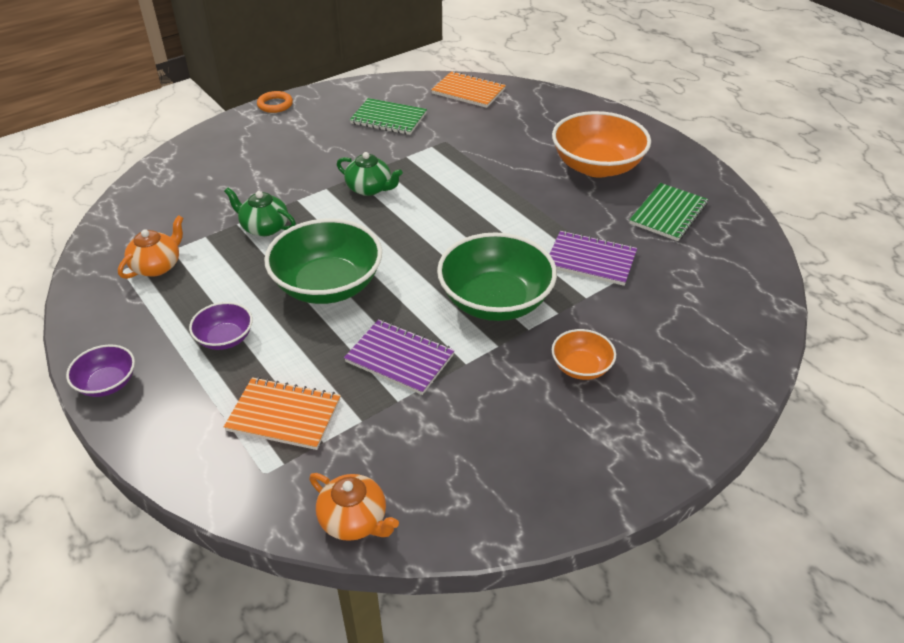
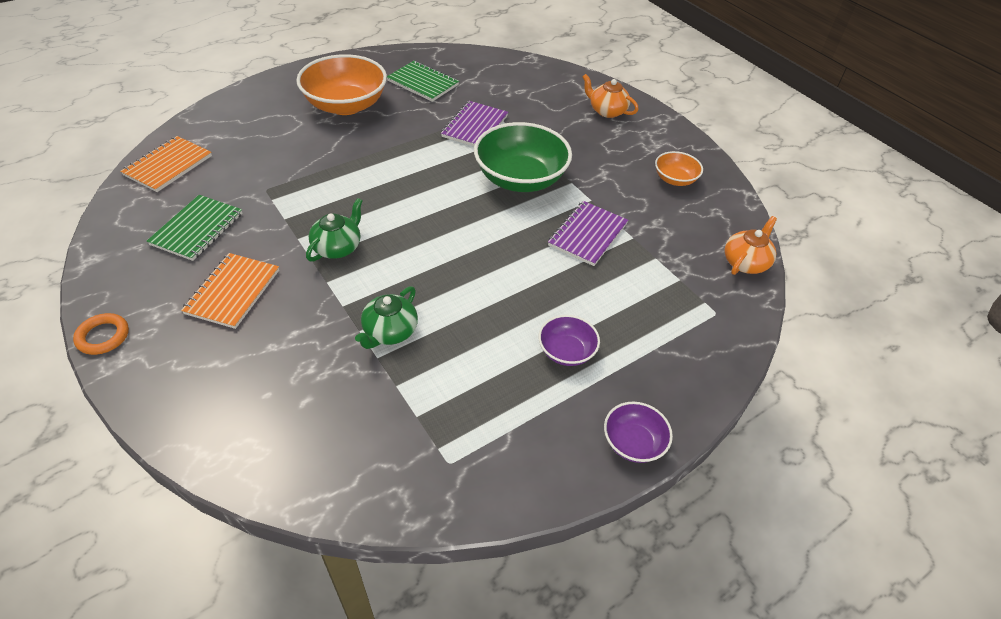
camera: 90 degrees left, 5 degrees up
orange teapot [118,215,183,279] -> orange teapot moved to [583,74,639,118]
orange notebook [224,377,341,450] -> orange notebook moved to [181,253,279,329]
green bowl [264,219,382,304] -> none
orange bowl [552,329,616,380] -> orange bowl moved to [655,151,703,186]

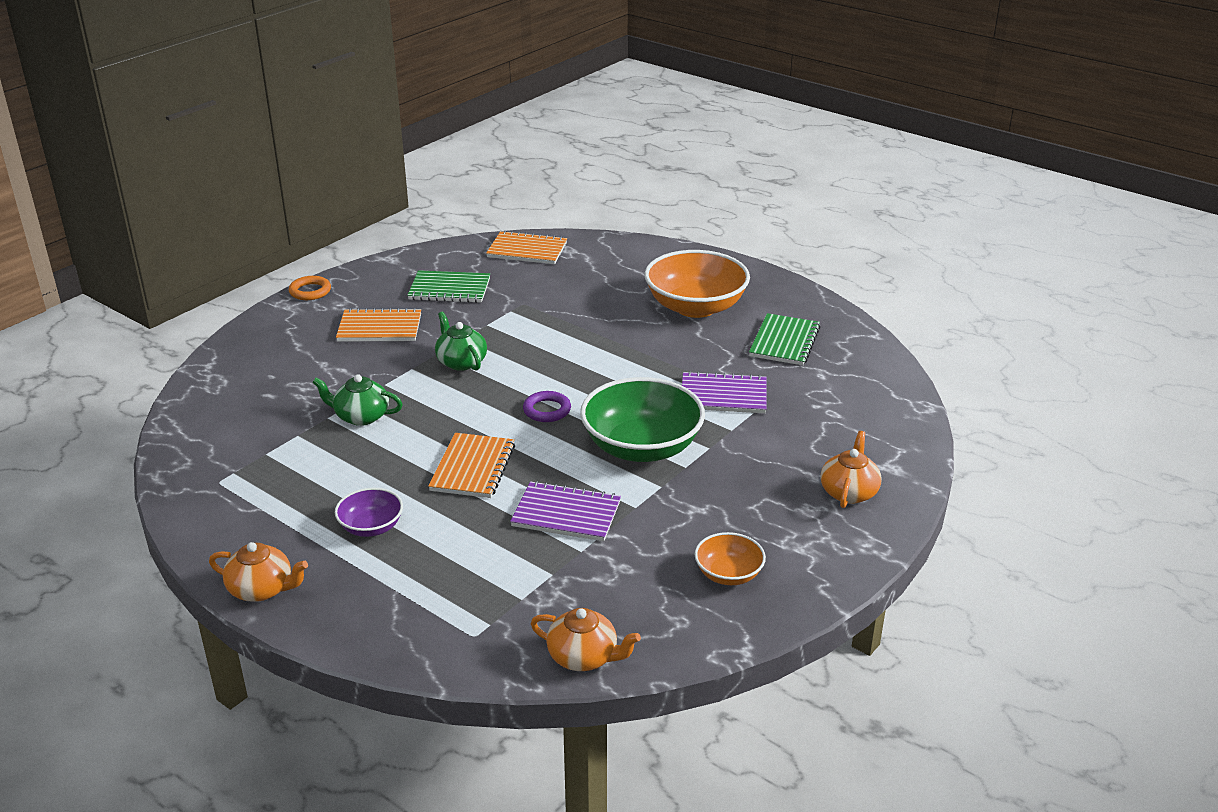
camera: 75 degrees right, 15 degrees down
green teapot [306,198,363,262] -> green teapot turned 135 degrees counterclockwise [435,312,487,371]
purple bowl [604,402,673,463] -> orange teapot [209,542,308,602]
none -> orange notebook [428,433,515,498]
none -> purple ring [523,391,571,422]

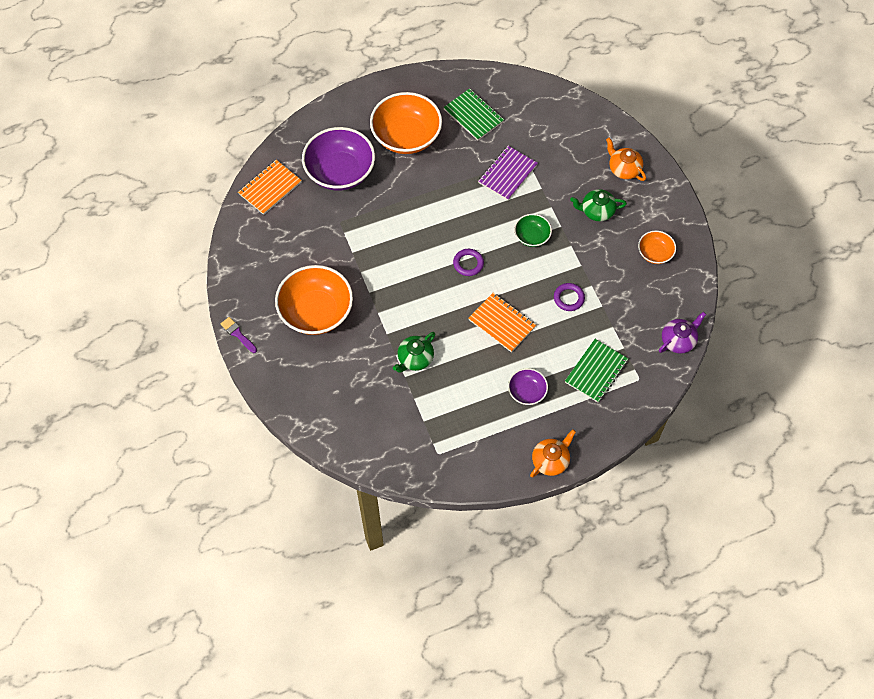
camera: 60 degrees left, 30 degrees up
orange ring [289,276,331,300] -> purple brush [221,317,257,353]
orange notebook [336,308,421,342] -> orange bowl [275,265,353,335]
green notebook [407,270,490,303] -> green notebook moved to [565,339,628,403]
green teapot [435,312,487,371] -> green teapot moved to [570,189,627,221]
purple notebook [510,481,621,541] -> purple ring [554,283,585,311]
orange teapot [531,608,641,671] -> purple teapot [659,312,706,354]
green bowl [580,377,705,462] -> green bowl [514,214,552,247], size x0.50
none -> purple bowl [302,127,375,191]

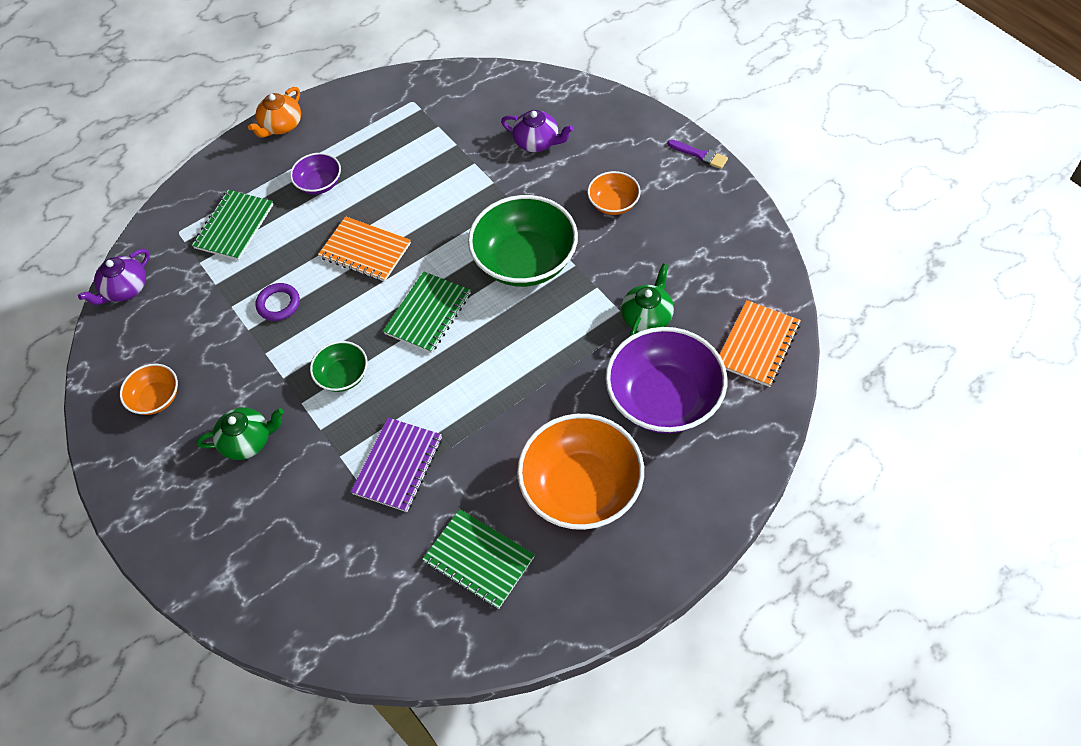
camera: 170 degrees right, 5 degrees down
orange bowl [275,265,353,335] -> orange bowl [588,171,640,215], size x0.50
green teapot [393,332,435,372] -> green teapot moved to [621,264,674,337]
purple ring [453,249,484,276] -> green notebook [383,271,471,353]
orange teapot [606,138,646,181] -> none
none -> green bowl [468,195,578,287]
none -> purple teapot [501,110,573,152]

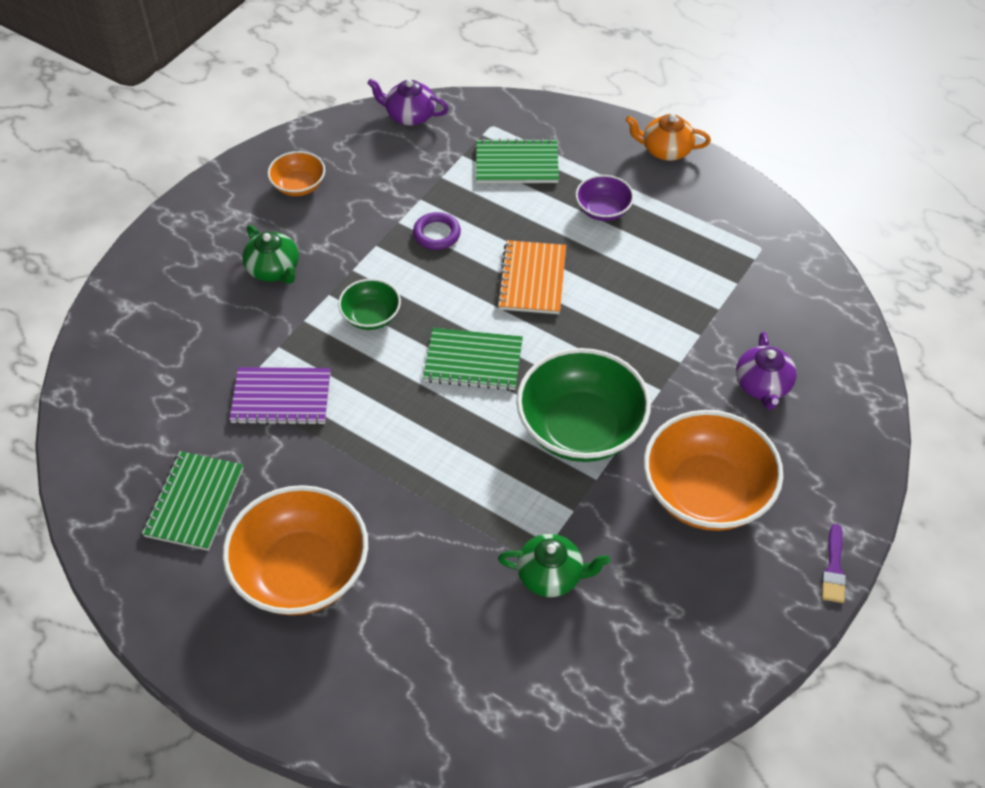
camera: 65 degrees right, 5 degrees down
orange bowl [588,171,640,215] -> orange bowl [644,410,783,531], size x1.98
purple bowl [605,327,727,433] -> none
orange notebook [719,300,801,387] -> none

